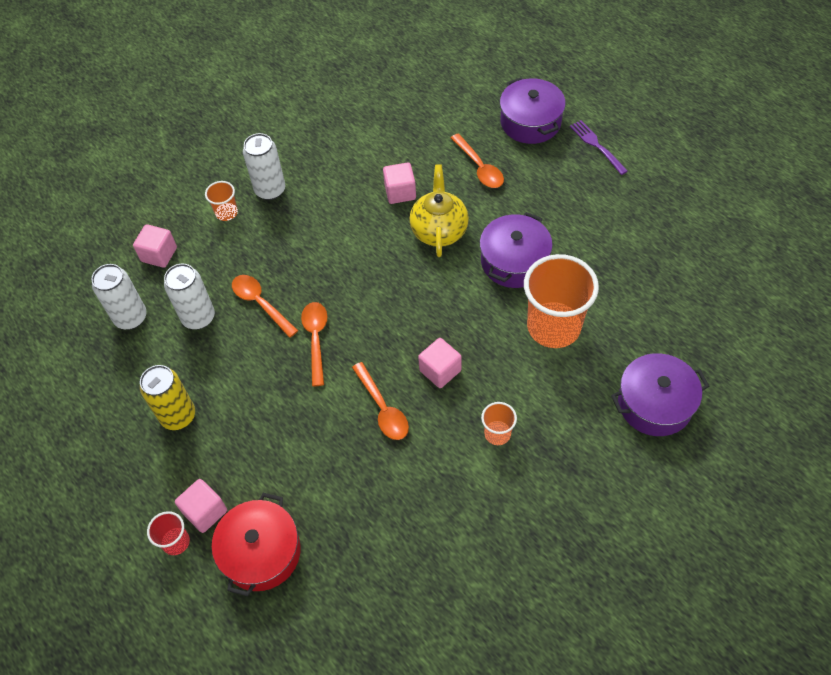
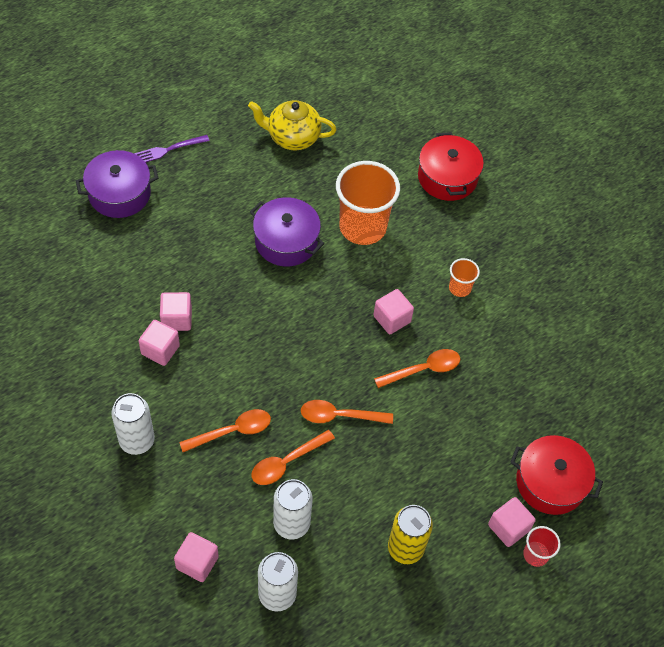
camera: 90 degrees left, 0 degrees up
orange cup [205,181,238,221] -> none
yellow teapot [409,164,469,257] -> yellow teapot moved to [248,100,337,150]
orange spoon [451,133,504,188] -> orange spoon moved to [179,409,271,452]
purple pot [611,353,709,436] -> red pot [418,132,484,201]
none -> pink cube [139,320,180,366]

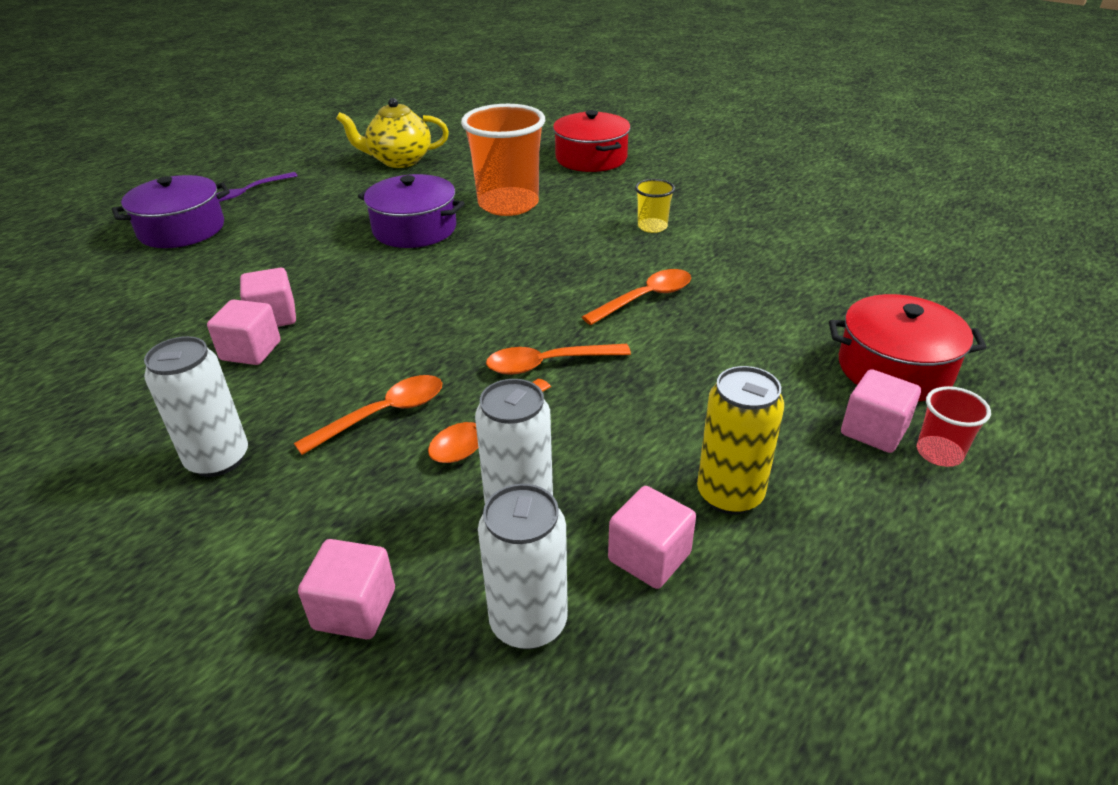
camera: 10 degrees left, 20 degrees down
pink cube [373,289,414,334] -> pink cube moved to [608,486,696,589]
orange cup [449,258,480,297] -> yellow cup [635,179,675,233]

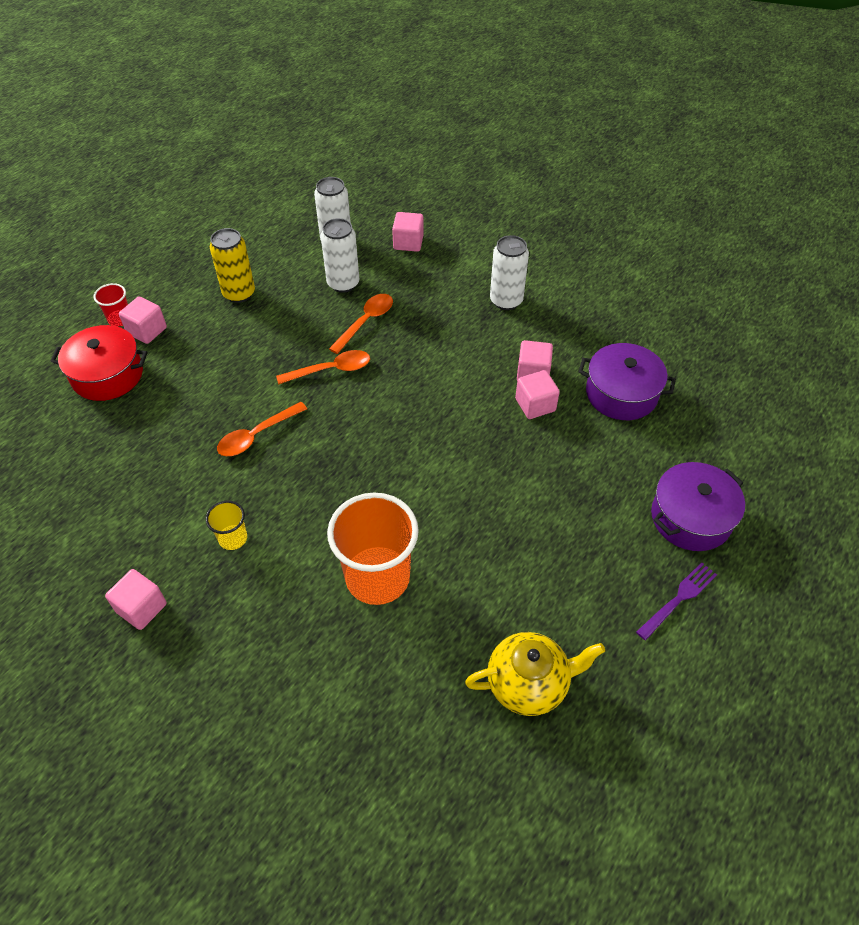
camera: 175 degrees right, 15 degrees up
orange spoon [294,375,442,455] -> none
purple pot [358,174,465,248] -> purple pot moved to [578,343,676,420]
red pot [553,110,630,172] -> none
pink cube [608,486,696,589] -> pink cube moved to [105,569,167,630]

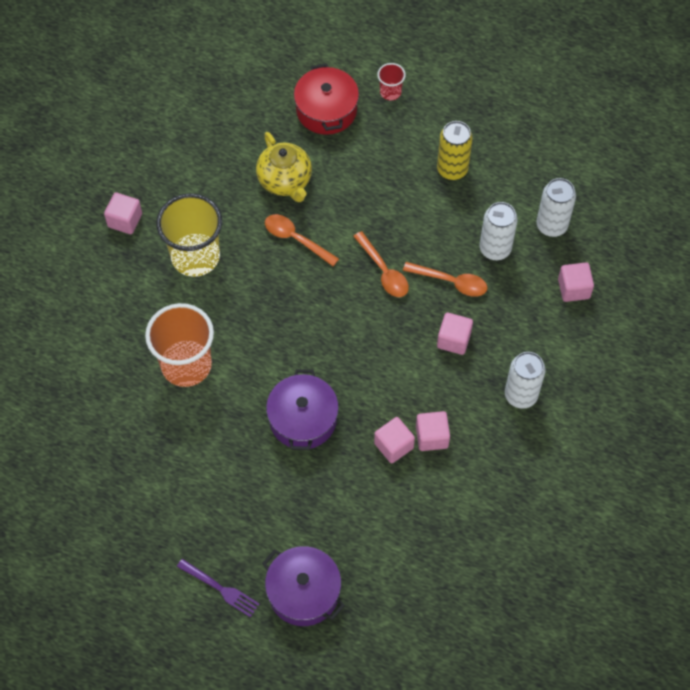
camera: 75 degrees right, 10 degrees up
pink cube [119,296,167,344] -> pink cube moved to [437,313,473,355]
yellow cup [205,501,247,550] -> yellow cup [156,194,222,277], size x2.16
yellow teapot [465,632,605,716] -> yellow teapot moved to [256,132,312,202]
purple pot [578,343,676,420] -> purple pot moved to [266,369,339,450]

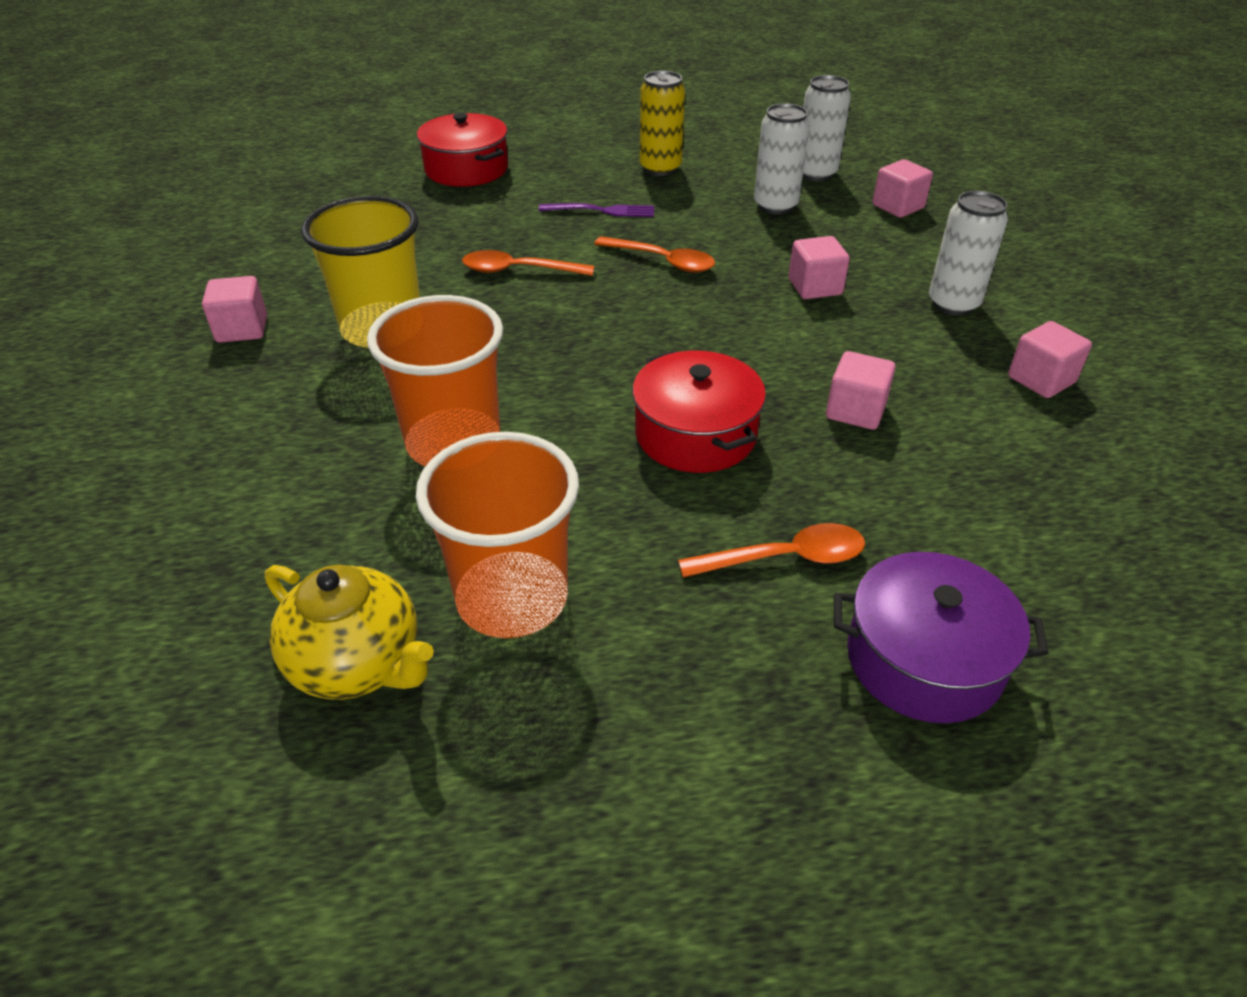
camera: 30 degrees left, 20 degrees down
purple fork [177,559,259,617] -> purple fork moved to [539,203,654,217]
yellow teapot [256,132,312,202] -> yellow teapot moved to [264,565,434,700]
purple pot [266,369,339,450] -> red pot [632,351,766,473]
red cup [377,63,406,101] -> none
orange spoon [403,262,488,297] -> orange spoon moved to [678,523,865,578]
pink cube [416,411,450,451] -> pink cube moved to [1008,321,1092,398]
none -> orange cup [416,432,579,638]

